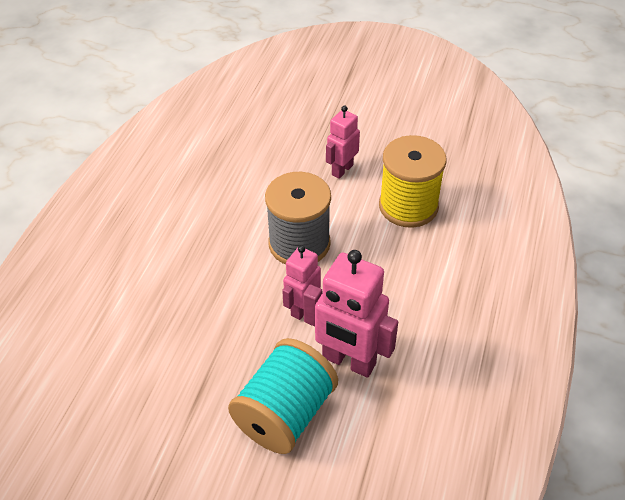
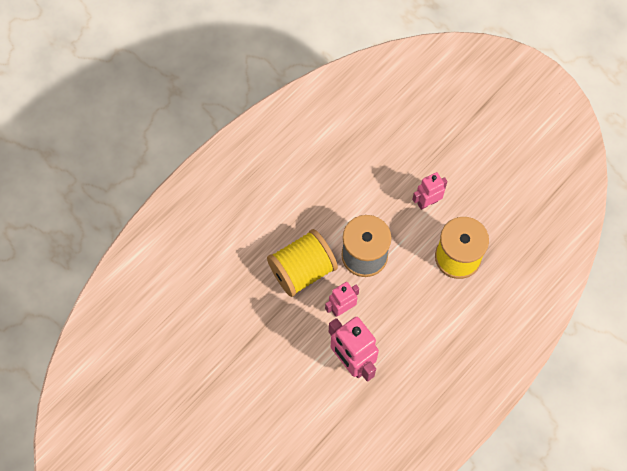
camera: 25 degrees right, 20 degrees up
turquoise spool [228,338,338,454] -> none
none -> yellow spool [267,229,338,297]

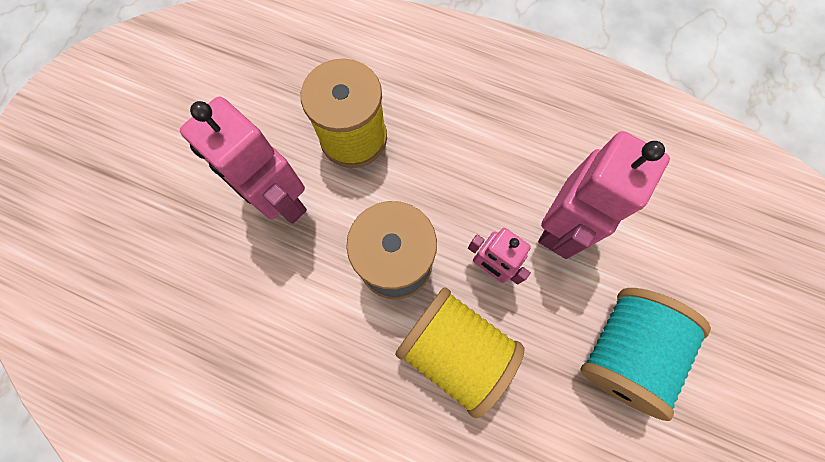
camera: 110 degrees left, 5 degrees up
pink robot [412,172,447,210] -> pink robot [180,97,307,223], size x1.69
none -> turquoise spool [580,288,711,421]

